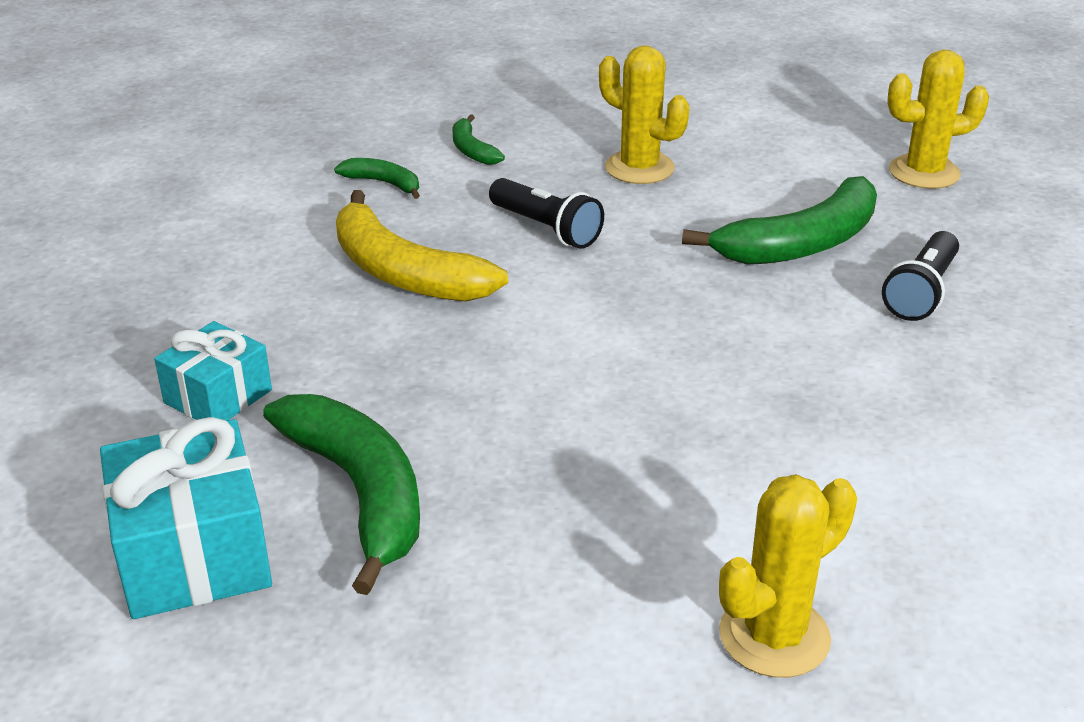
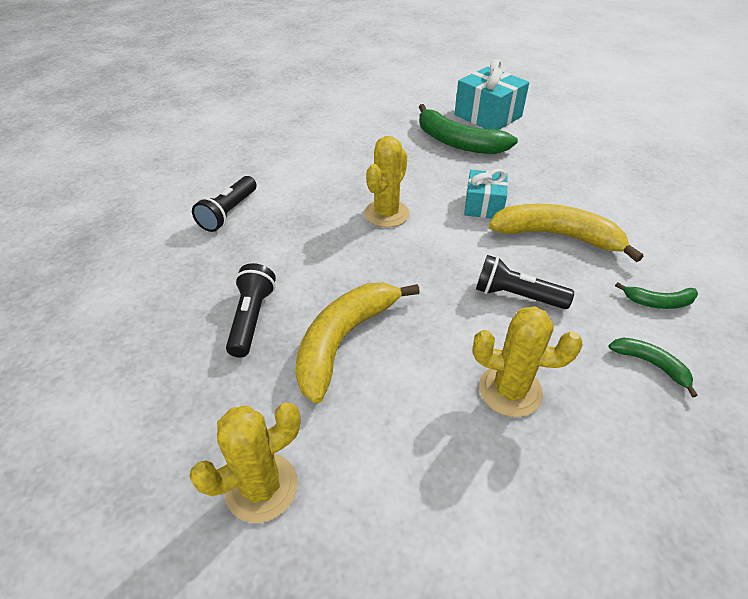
camera: 155 degrees right, 10 degrees up
turquoise gift [154,321,272,421] -> turquoise gift moved to [464,169,508,218]
green banana [682,176,877,265] -> yellow banana [295,283,420,404]
yellow cactus [719,474,857,678] -> yellow cactus moved to [364,136,410,228]
none -> black flashlight [192,176,257,232]

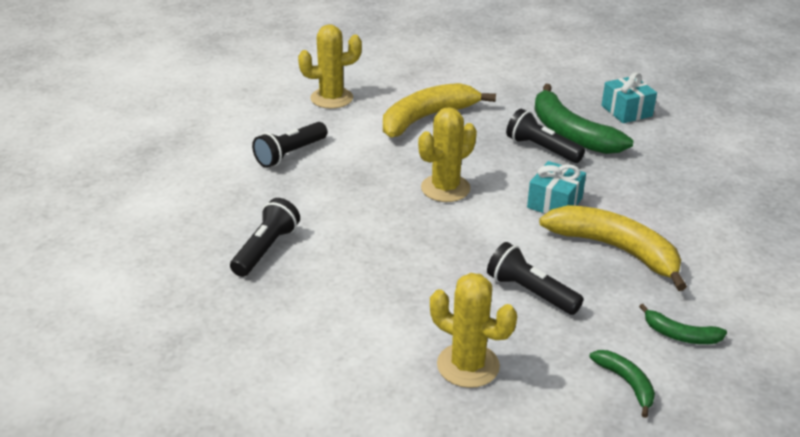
camera: 20 degrees right, 10 degrees down
yellow cactus [189,402,300,523] -> yellow cactus moved to [298,24,362,109]
yellow banana [295,283,420,404] -> yellow banana moved to [383,83,496,137]
turquoise gift [454,59,529,130] -> turquoise gift [601,72,657,123], size x0.63
none -> black flashlight [506,109,585,163]

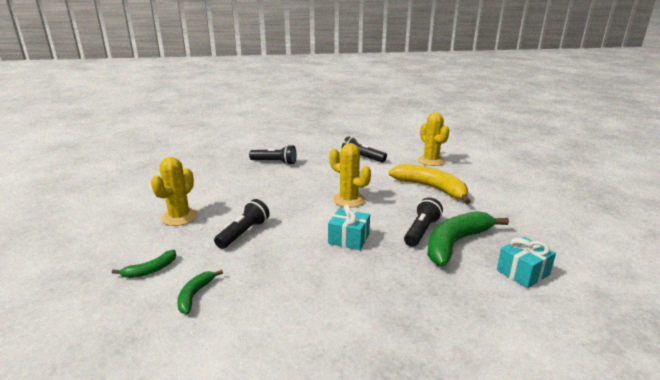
camera: 80 degrees right, 10 degrees down
yellow banana [539,205,687,291] -> none

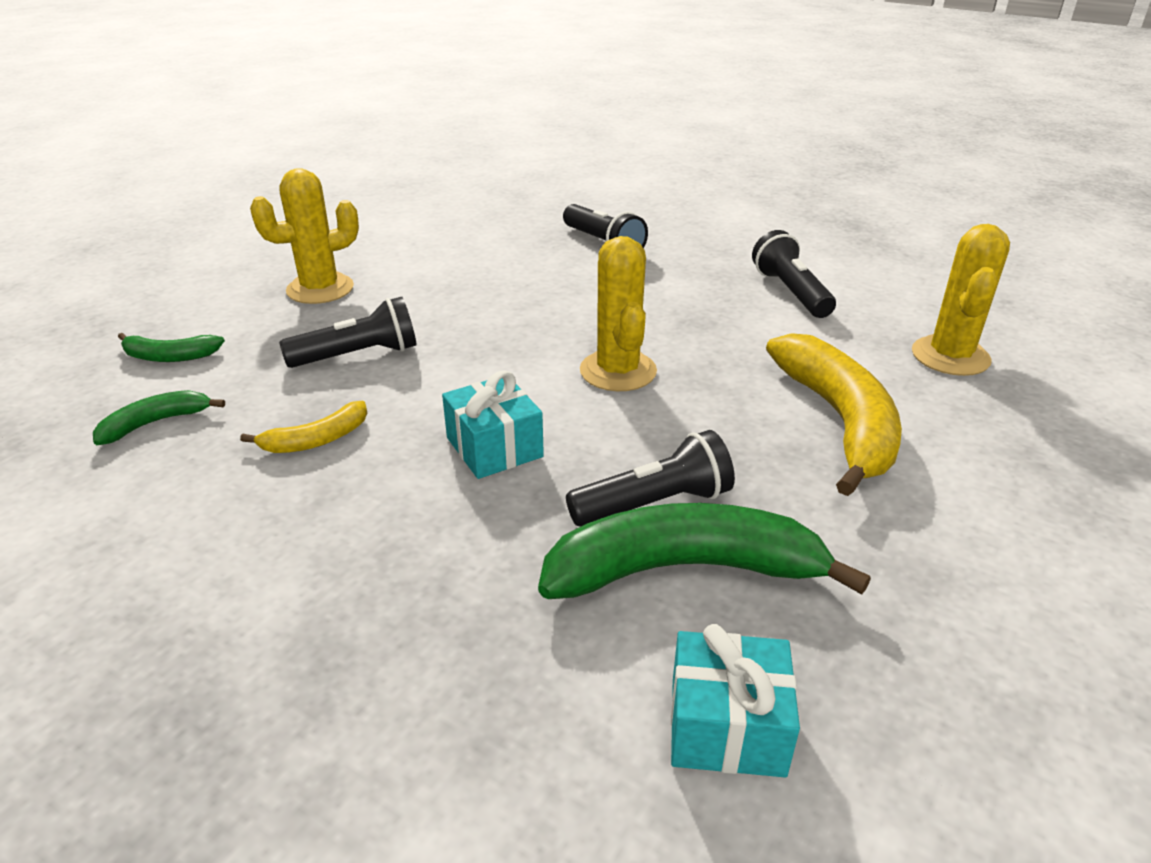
camera: 40 degrees right, 10 degrees up
none -> yellow banana [240,401,367,453]

